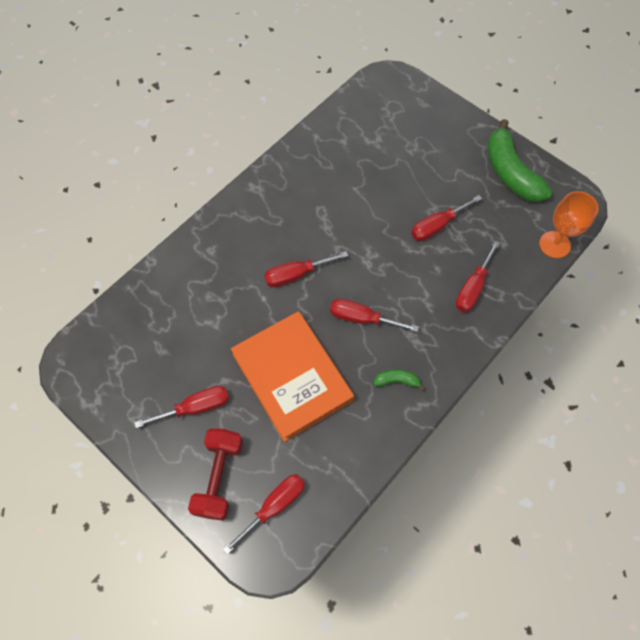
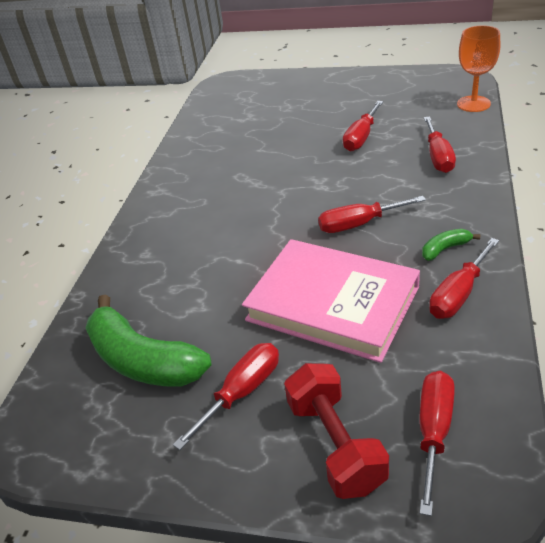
camera: 25 degrees left, 25 degrees down
orange book [231,311,354,442] -> pink book [242,239,420,363]
red screwdriver [264,251,348,287] -> red screwdriver moved to [429,238,499,319]
green banana [487,119,552,202] -> green banana moved to [86,294,212,387]

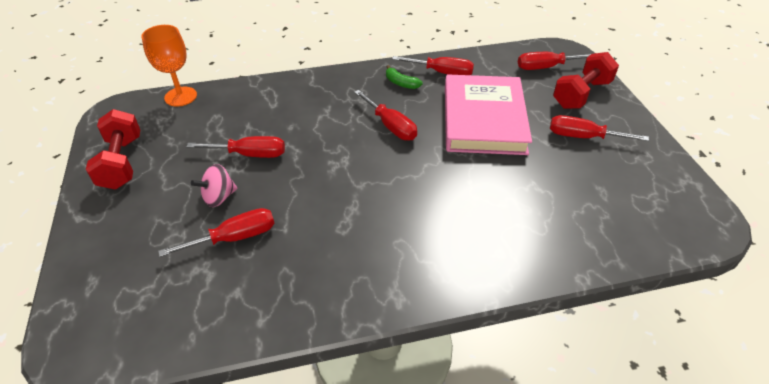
camera: 120 degrees left, 5 degrees up
green banana [86,294,212,387] -> none
red screwdriver [424,117,456,173] -> red screwdriver moved to [158,208,275,257]
none -> red dumbbell [86,109,140,189]
none -> pink spinning top [191,164,237,207]

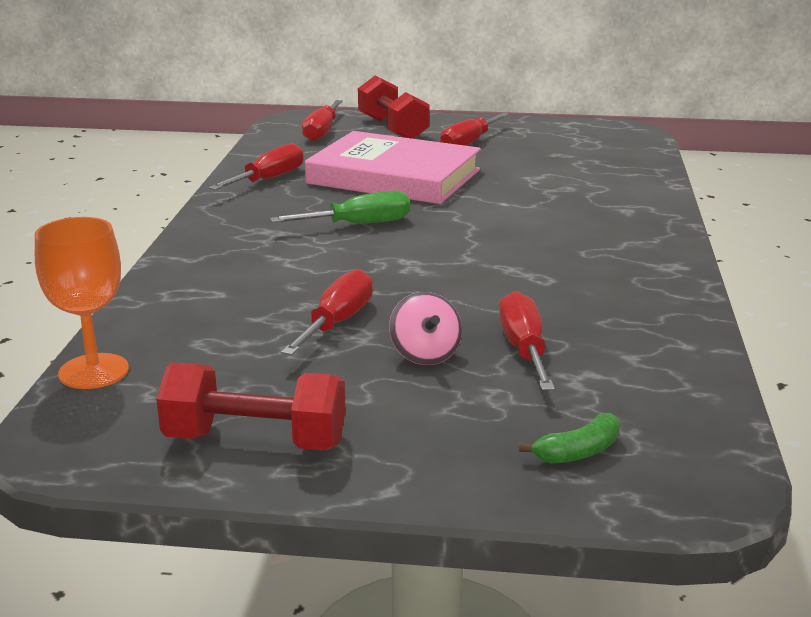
camera: 70 degrees left, 20 degrees down
red screwdriver [354,90,417,140] -> green screwdriver [270,191,410,224]
green banana [386,65,423,89] -> green banana moved to [519,413,620,464]

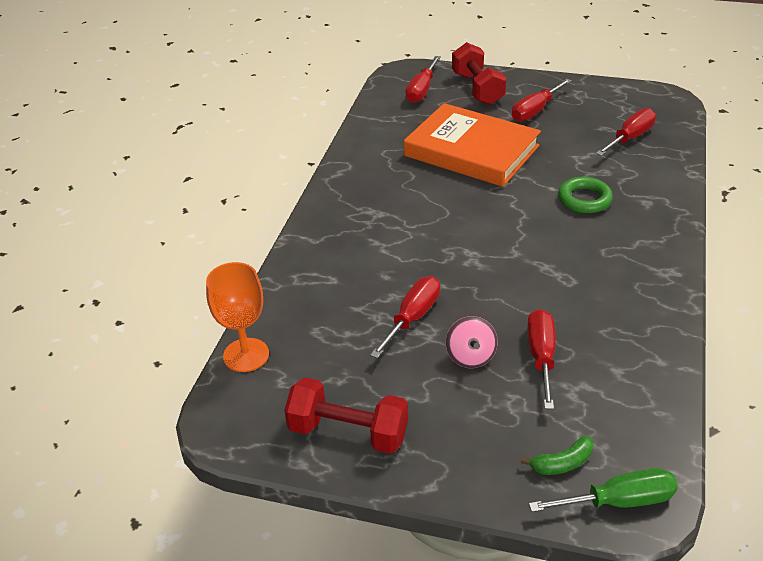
camera: 10 degrees right, 15 degrees up
red screwdriver [209,143,304,190] -> red screwdriver moved to [596,108,656,156]
green screwdriver [270,191,410,224] -> green screwdriver moved to [529,468,678,512]
pink book [305,131,481,204] -> orange book [404,103,541,187]
none -> green ring [558,177,613,213]

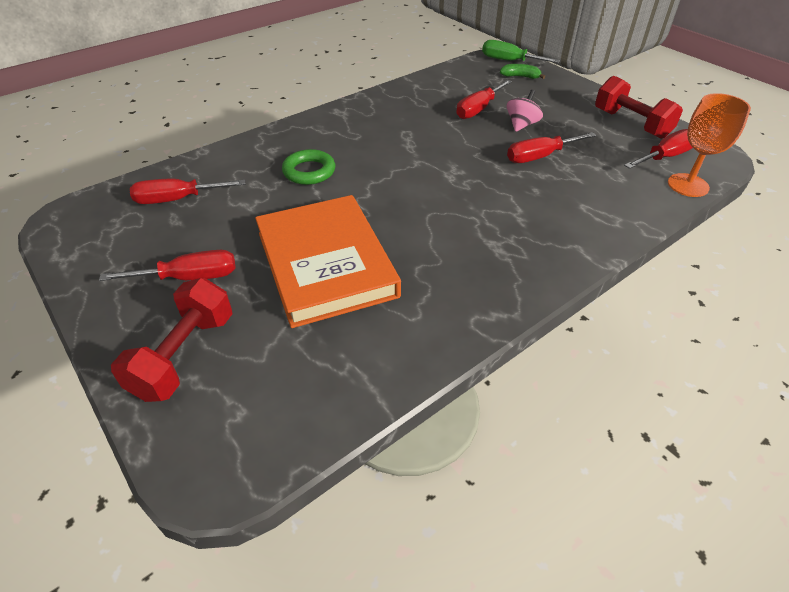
camera: 145 degrees left, 5 degrees up
red screwdriver [405,56,441,103] -> red screwdriver moved to [624,129,693,169]

